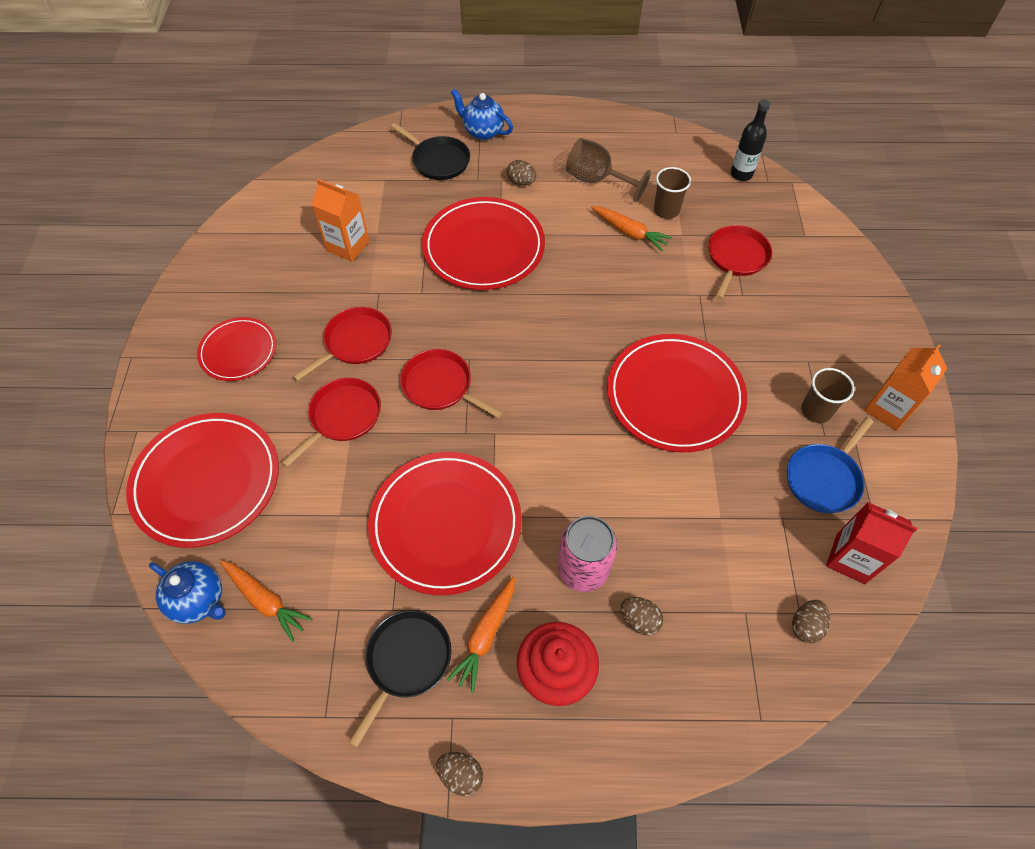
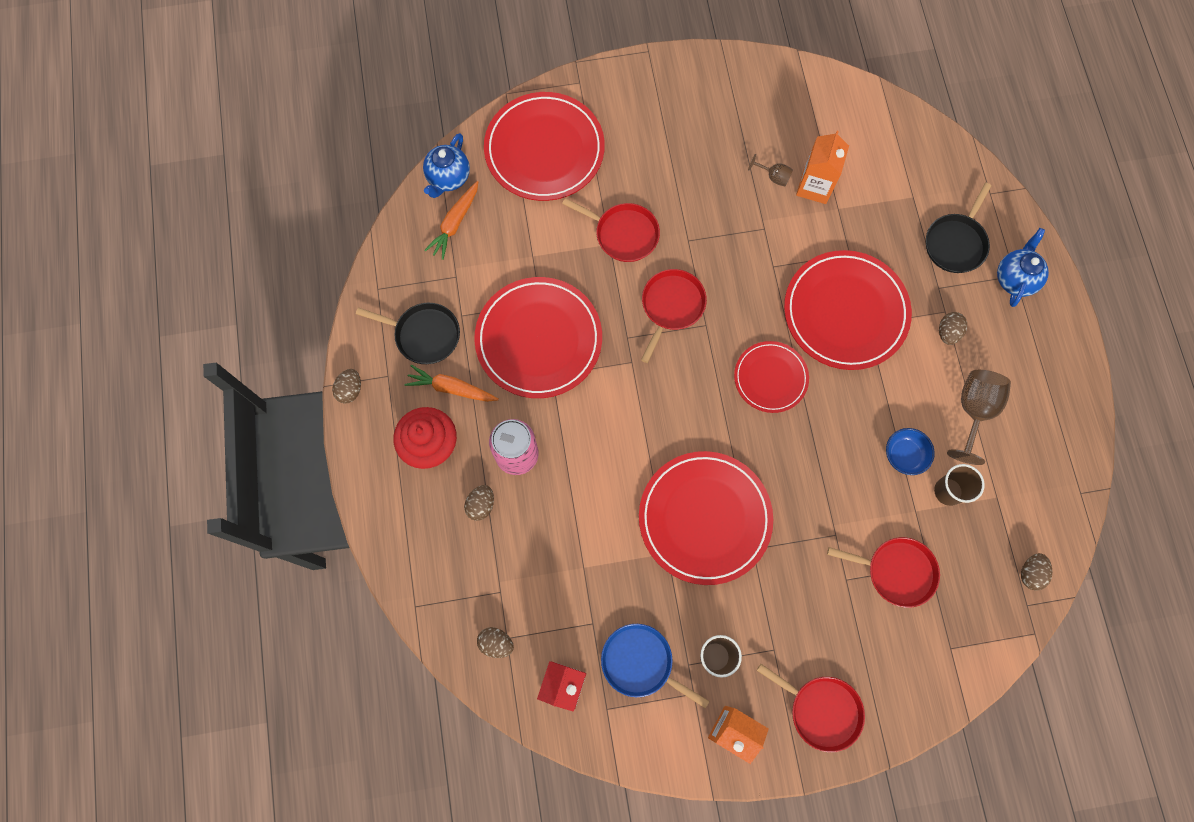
camera: 80 degrees right, 15 degrees up
red plate [197,317,276,381] -> red plate moved to [734,341,809,413]
red pan [293,307,392,381] -> red pan moved to [757,664,865,752]
orange carrot [591,206,672,251] -> blue bowl [886,428,935,475]
black bottle [731,100,770,181] -> brown egg [1021,553,1052,591]
none -> brown goblet [748,154,793,187]

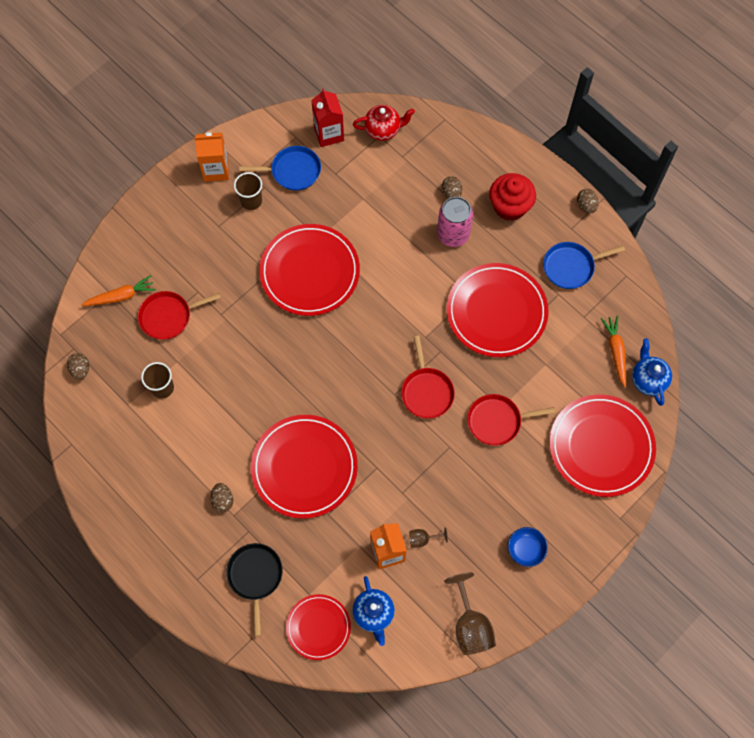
camera: 145 degrees right, 5 degrees down
black pan [356,303,460,364] -> blue pan [543,242,625,289]
orange carrot [404,365,499,402] -> orange carrot moved to [82,275,156,306]
brown egg [477,627,514,658] -> red teapot [353,105,415,141]
red plate [734,341,809,413] -> red plate moved to [286,594,351,660]
red pan [757,664,865,752] -> none
blue bowl [886,428,935,475] -> blue bowl moved to [508,527,548,567]
brown goblet [947,370,1011,465] -> brown goblet moved to [444,572,496,655]
blue teapot [997,228,1049,307] -> blue teapot moved to [352,576,395,646]

